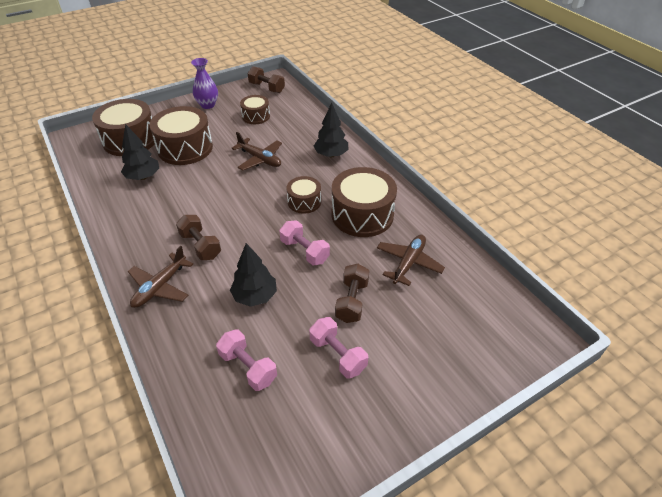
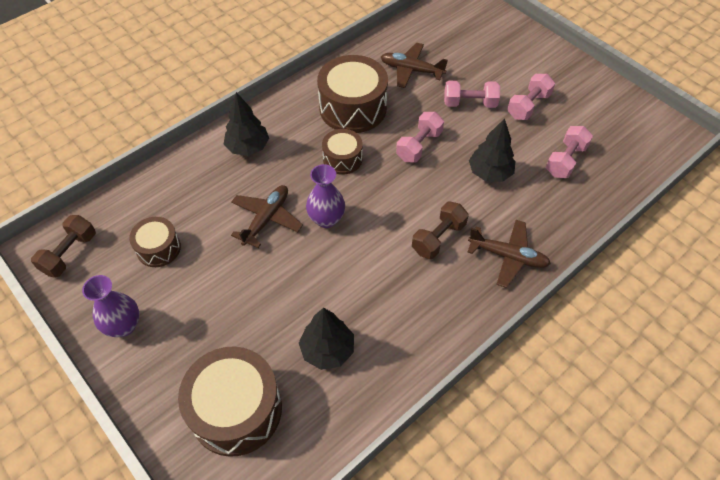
camera: 100 degrees left, 10 degrees up
brown drum [150,106,213,165] -> none
brown dumbbell [335,264,369,323] -> pink dumbbell [444,81,500,108]
none -> purple vase [306,164,345,228]

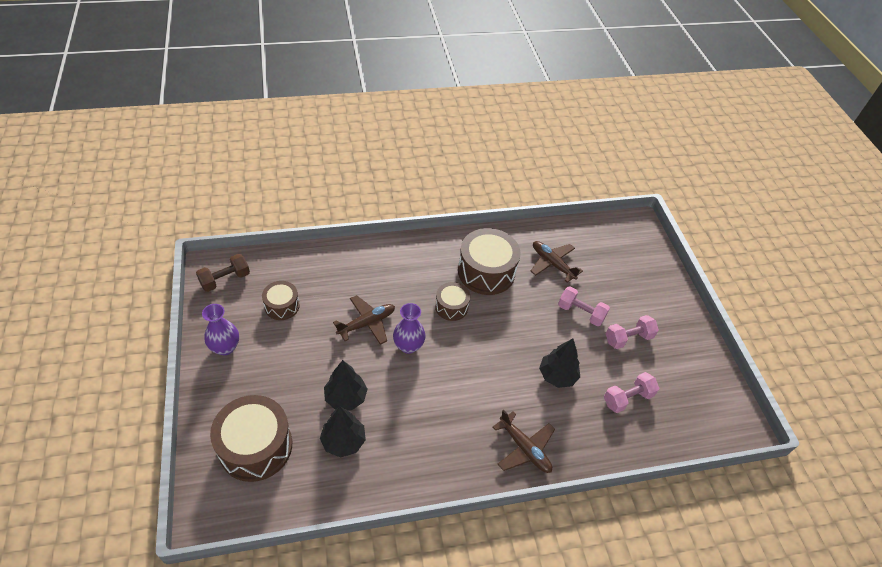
camera: 25 degrees right, 5 degrees down
black tree [224,92,269,156] -> black tree moved to [324,360,368,411]
pink dumbbell [396,112,444,163] -> none
brown dumbbell [412,202,469,259] -> none

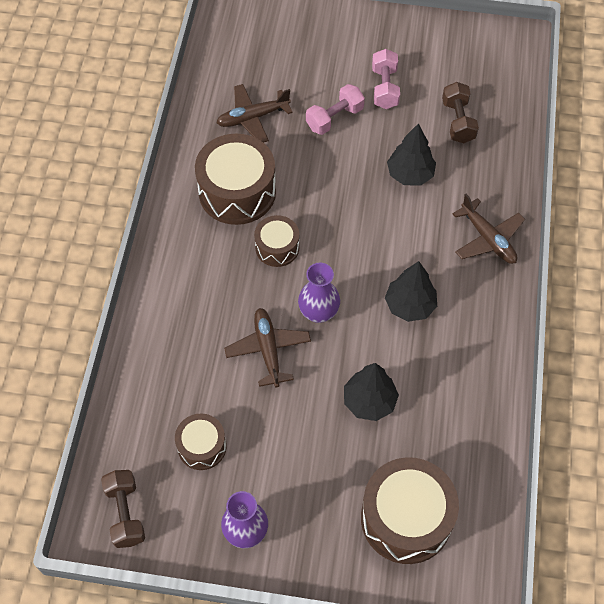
camera: 65 degrees left, 10 degrees up
black tree [320,406,366,458] -> black tree moved to [385,261,437,322]
brown plane [493,410,555,473] -> brown plane turned 75 degrees clockwise [452,194,525,264]
pink dumbbell [604,372,659,413] -> brown dumbbell [442,82,479,143]

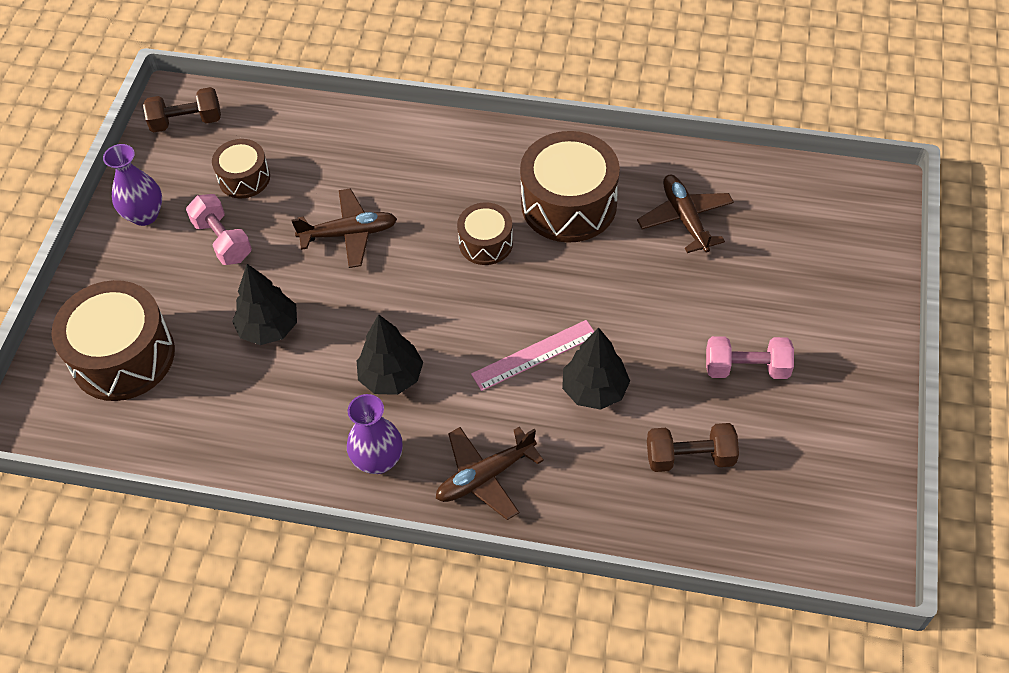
camera: 95 degrees right, 5 degrees down
purple vase [298,262,340,323] -> purple vase moved to [347,394,403,474]
pink dumbbell [306,84,365,135] -> pink dumbbell moved to [186,194,252,265]
none -> pink ruler [471,320,595,391]

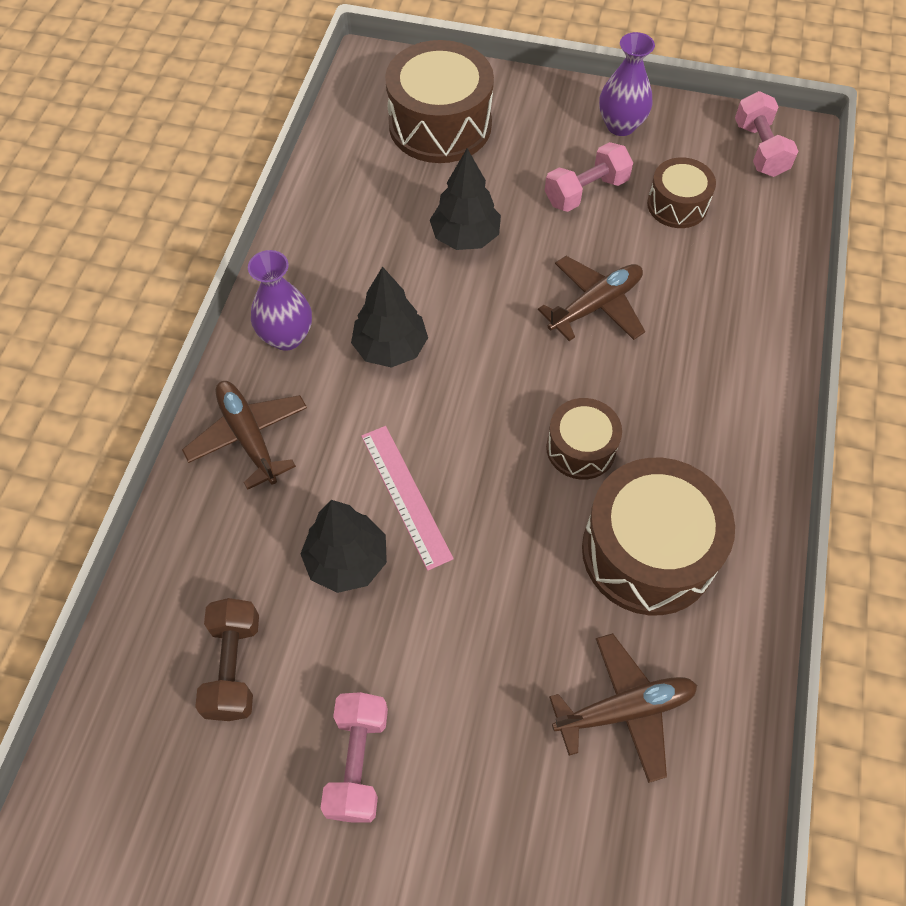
camera: 90 degrees right, 5 degrees up
brown dumbbell [143,87,221,132] -> pink dumbbell [735,91,798,177]
brown plane [291,188,397,268] -> brown plane turned 120 degrees counterclockwise [538,256,645,341]

